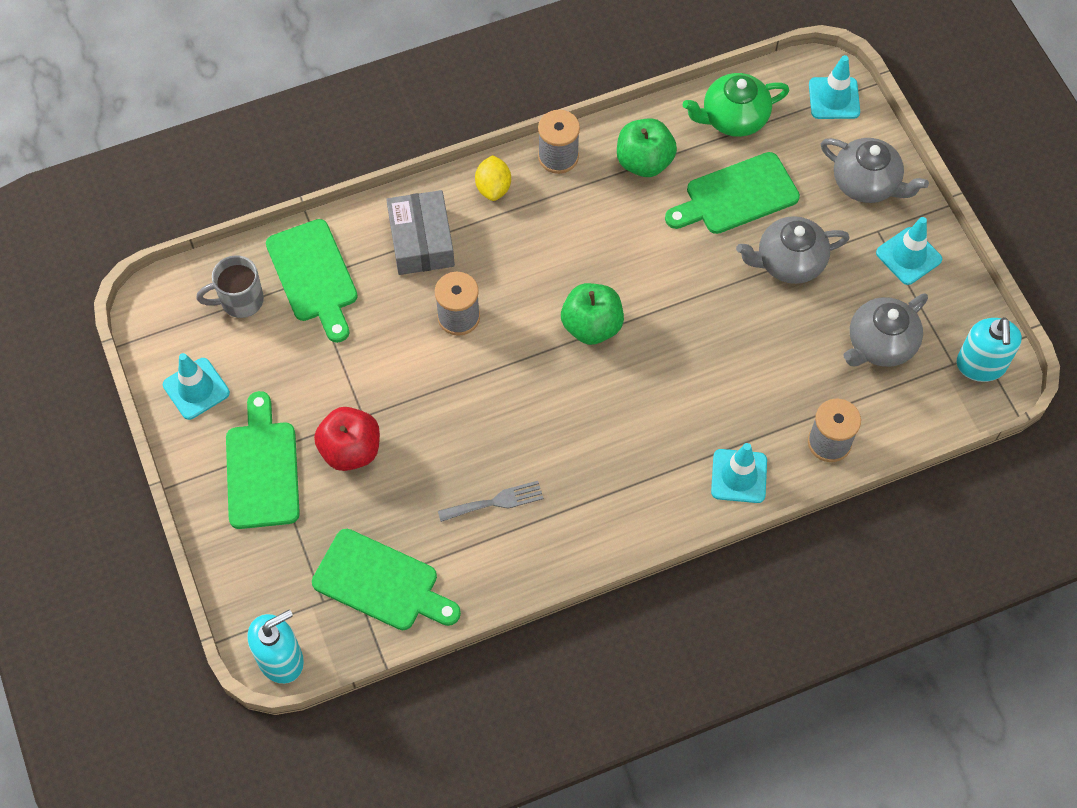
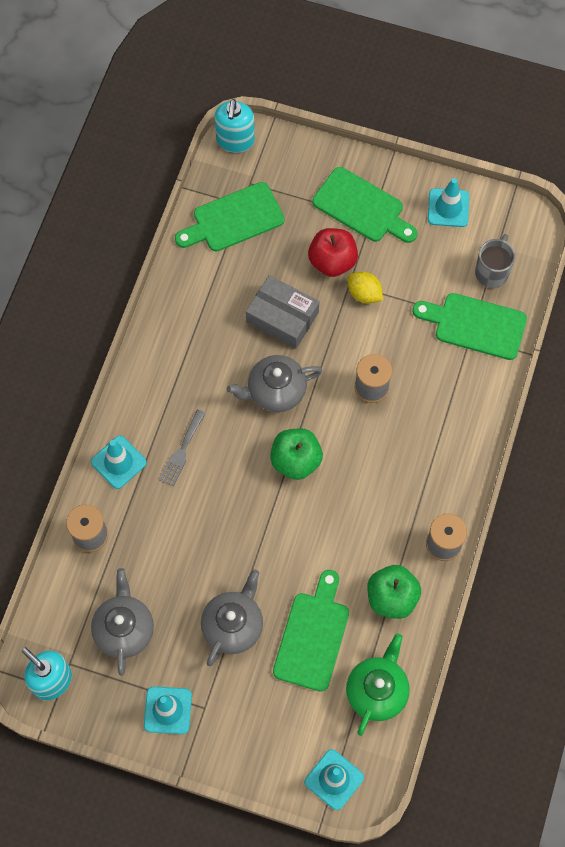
camera: 130 degrees right, 5 degrees up
grey box [386,190,455,275] -> grey box moved to [246,275,319,349]
grey fork [438,481,544,522] -> grey fork moved to [159,409,206,486]
yellow lemon [475,155,511,201] -> yellow lemon moved to [347,272,383,304]
grey teapot [821,138,929,203] -> grey teapot moved to [227,355,322,412]

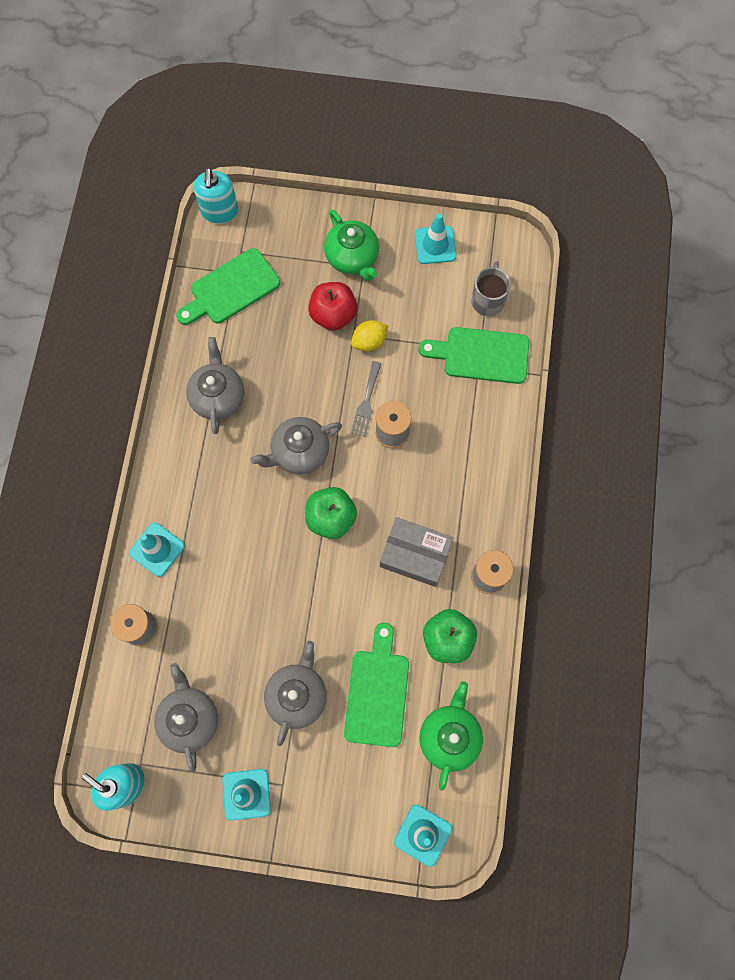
camera: 10 degrees left, 5 degrees up
grey fork [159,409,206,486] -> grey fork moved to [351,361,381,437]
grey box [246,275,319,349] -> grey box moved to [380,517,453,587]
green cutting board [313,167,417,243] -> green teapot [324,210,379,281]
yellow lemon [347,272,383,304] -> yellow lemon turned 60 degrees counterclockwise [351,320,388,351]
none -> grey teapot [186,337,244,434]

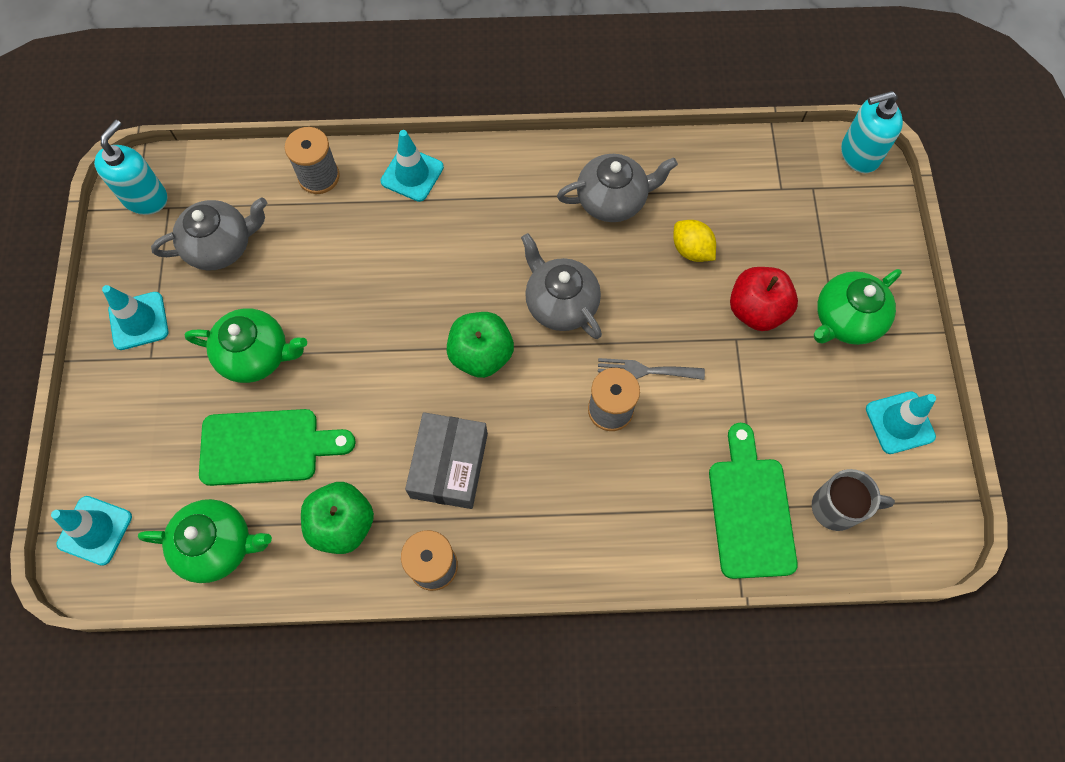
camera: 80 degrees right, 5 degrees down
green cutting board [176,248,280,325] -> none
grey teapot [264,641,327,746] -> green teapot [185,308,307,383]
yellow lemon [351,320,388,351] -> yellow lemon moved to [673,220,716,262]

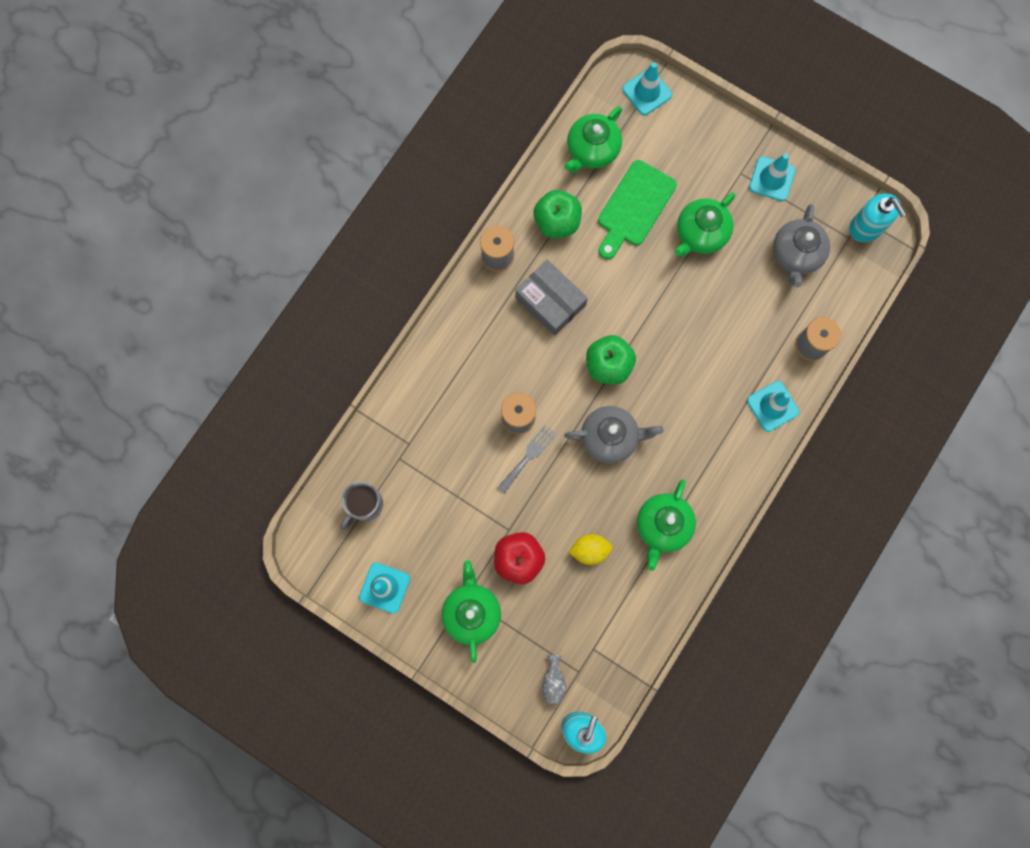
camera: 125 degrees right, 10 degrees up
grey teapot [557,154,678,222] -> green teapot [637,479,696,571]
green cutting board [709,423,798,579] -> none
none -> grey vase [542,655,566,704]

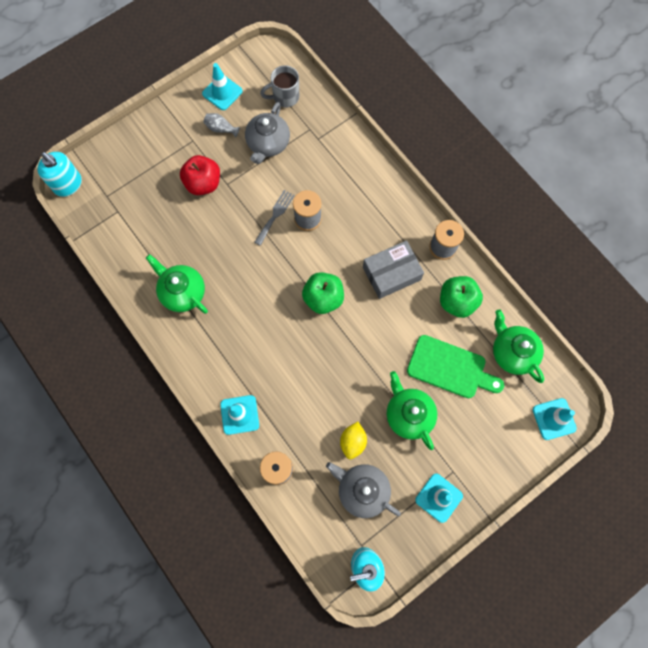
camera: 110 degrees right, 5 degrees down
grey mug [340,481,383,530] -> grey mug turned 75 degrees counterclockwise [260,65,299,107]
green teapot [442,561,501,663] -> none
grey fork [497,425,556,494] -> grey fork turned 120 degrees counterclockwise [254,190,295,246]
grey vase [542,655,566,704] -> grey vase moved to [203,113,240,137]
grey teapot [564,406,664,463] -> grey teapot moved to [245,102,290,164]
yellow lemon [569,534,613,565] -> yellow lemon moved to [340,422,367,460]
green cutting board [598,160,677,259] -> green cutting board turned 150 degrees clockwise [407,335,504,398]

